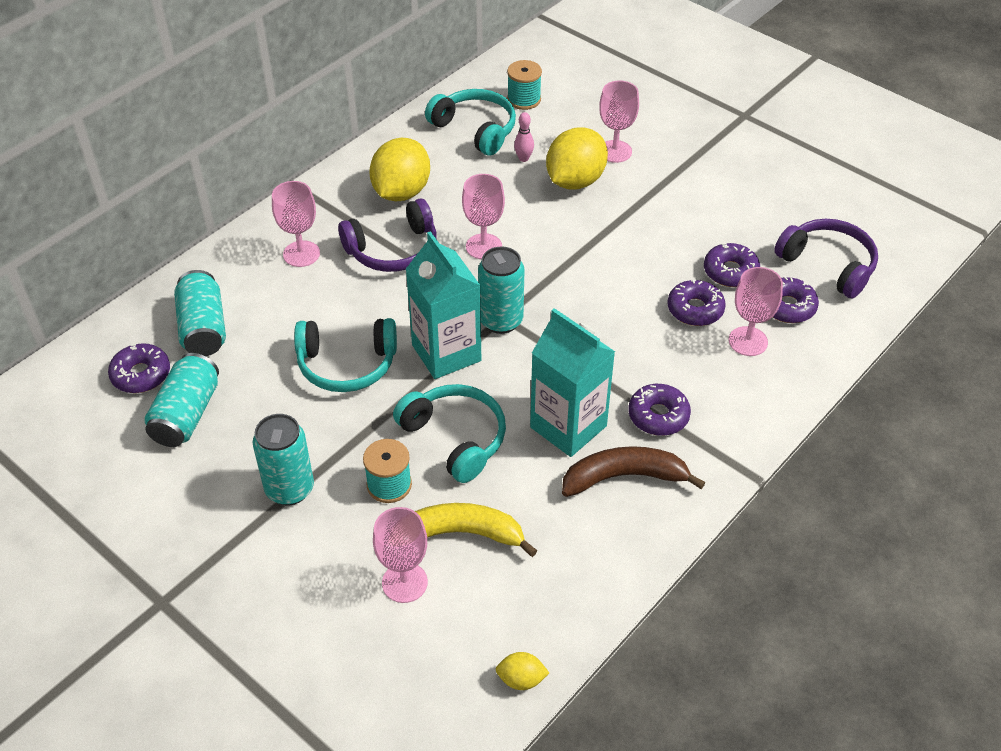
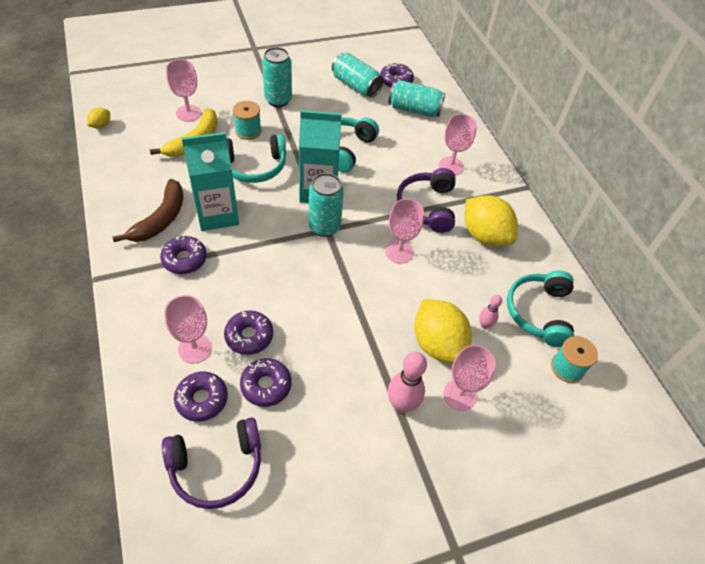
camera: 115 degrees right, 5 degrees up
turquoise headphones [425,89,516,156] -> turquoise headphones turned 120 degrees clockwise [507,271,574,347]
none -> pink bowling pin [388,352,427,413]

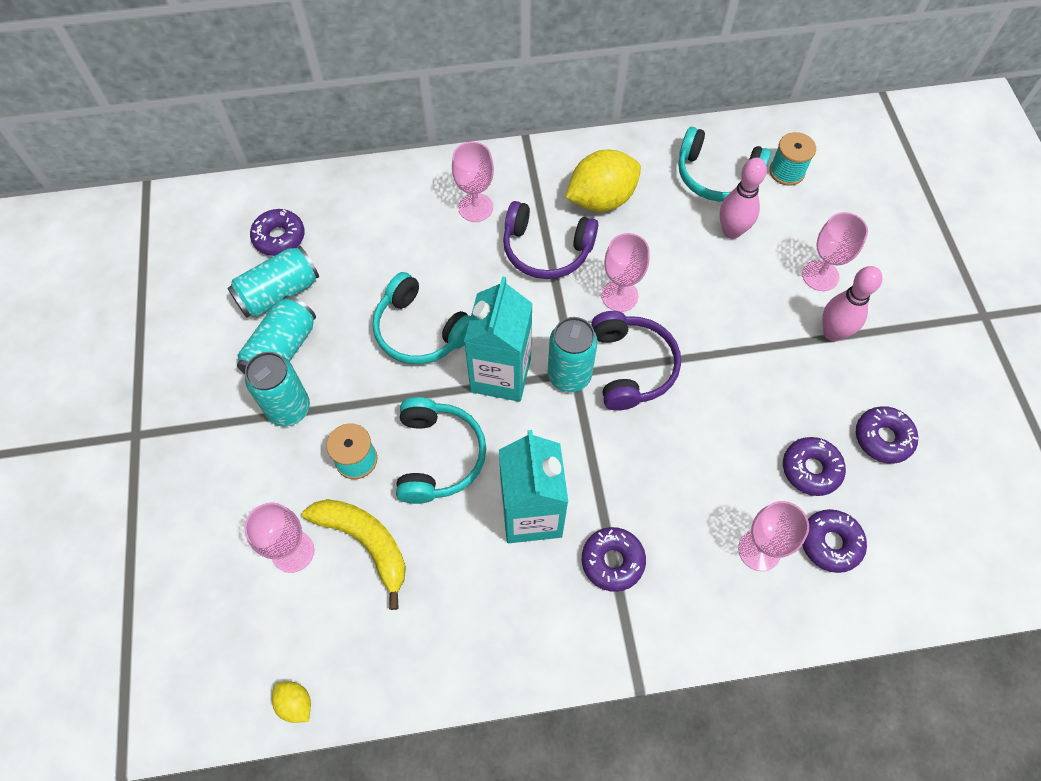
camera: 75 degrees left, 10 degrees up
brown banana [113,179,183,242] -> none
purple headphones [162,417,261,509] -> purple headphones moved to [591,311,681,411]
purple donut [224,311,273,355] -> purple donut moved to [856,406,918,464]
turquoise can [388,80,445,117] -> turquoise can moved to [237,296,316,374]
yellow lemon [414,299,472,363] -> none
pink bowling pin [479,295,502,329] -> pink bowling pin [720,158,767,239], size x1.79

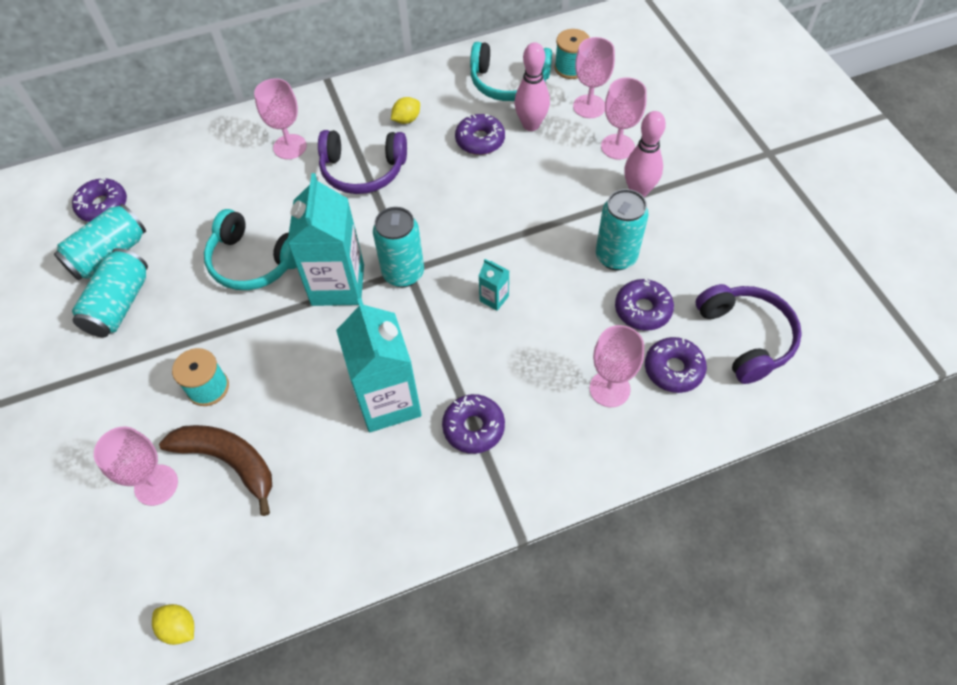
camera: 10 degrees left, 5 degrees down
turquoise can [245,352,310,426] -> turquoise can moved to [596,189,649,270]
yellow banana [302,499,406,610] -> brown banana [159,425,272,516]
turquoise headphones [396,397,486,504] -> none
yellow lemon [566,150,641,212] -> yellow lemon [391,97,420,124], size x0.46
purple headphones [591,311,681,411] -> purple headphones moved to [696,284,802,384]
pink goblet [602,233,650,312] -> pink goblet moved to [573,37,615,118]
purple donut [856,406,918,464] -> purple donut moved to [455,114,505,155]
none -> turquoise carton [479,259,509,311]

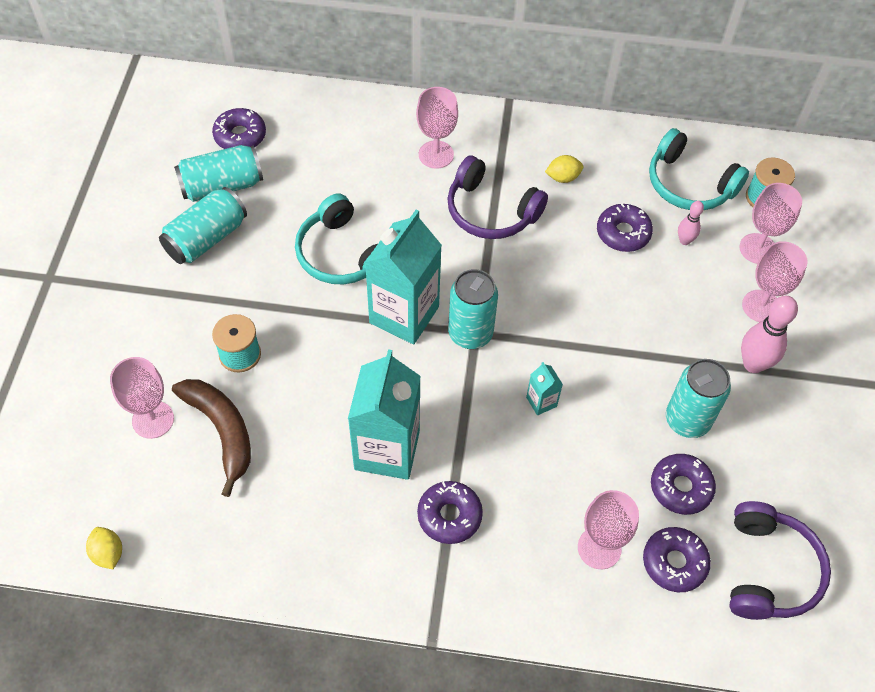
camera: 25 degrees right, 0 degrees up
pink bowling pin [514,42,550,131] -> pink bowling pin [678,201,704,245], size x0.56

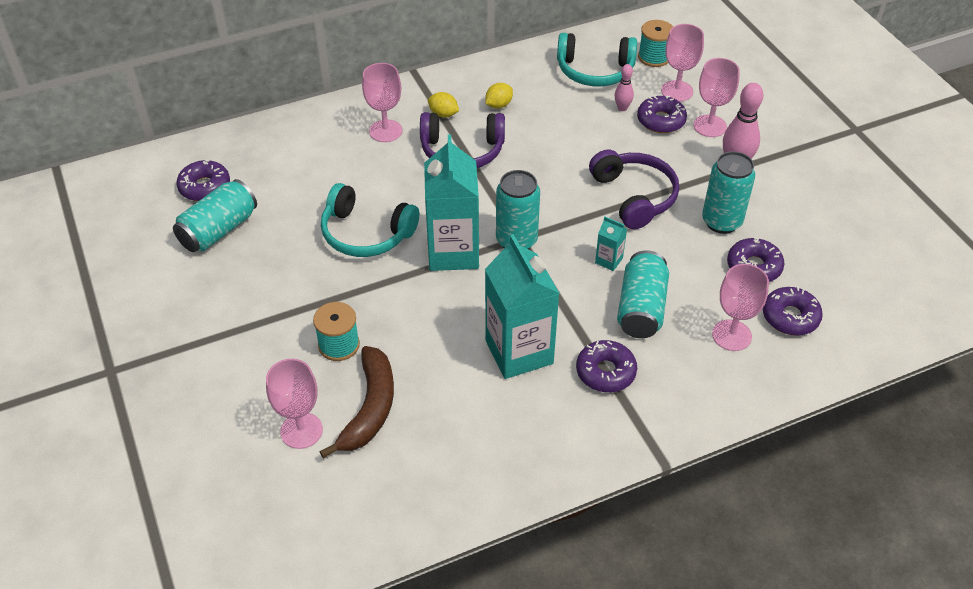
camera: 30 degrees left, 10 degrees down
yellow lemon [86,527,122,569] -> yellow lemon moved to [428,92,459,118]
turquoise can [159,187,247,264] -> turquoise can moved to [617,250,669,338]
brown banana [172,379,251,497] -> brown banana turned 75 degrees clockwise [319,346,394,458]
purple donut [597,203,653,252] -> purple donut moved to [637,95,687,133]
purple headphones [730,501,831,620] -> purple headphones moved to [589,149,679,229]

